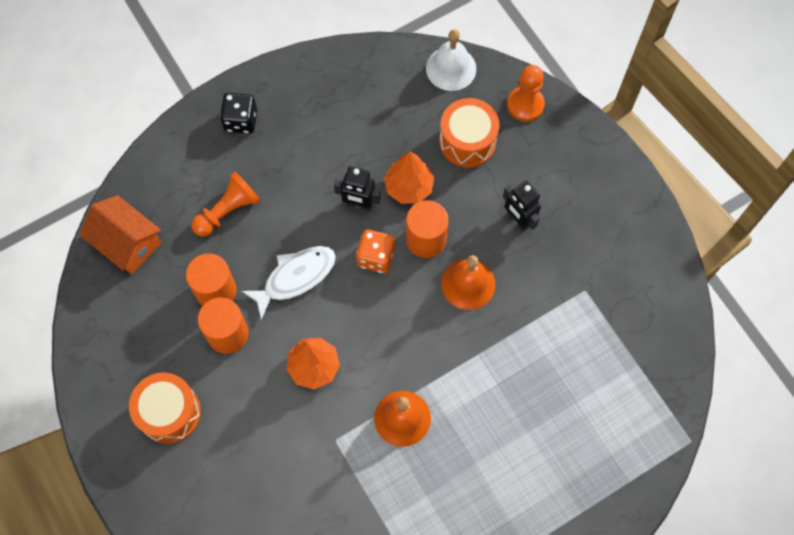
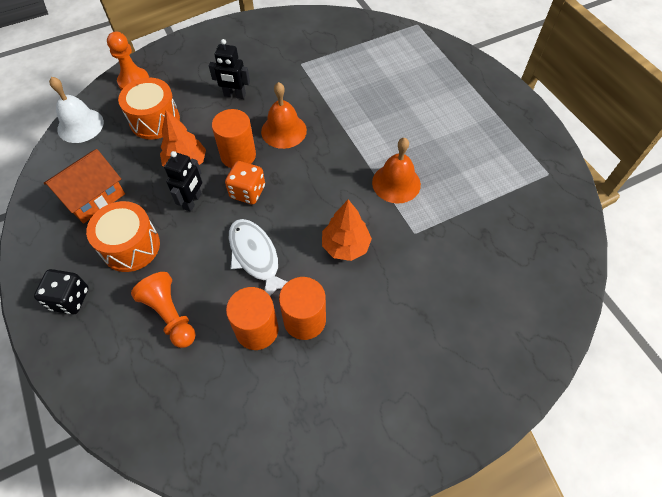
camera: 85 degrees left, 10 degrees down
orange house [79,195,161,274] -> orange house moved to [44,149,125,223]
orange drum [129,372,201,444] -> orange drum moved to [86,201,160,272]
black robot [503,181,541,231] -> black robot turned 45 degrees clockwise [209,39,250,99]

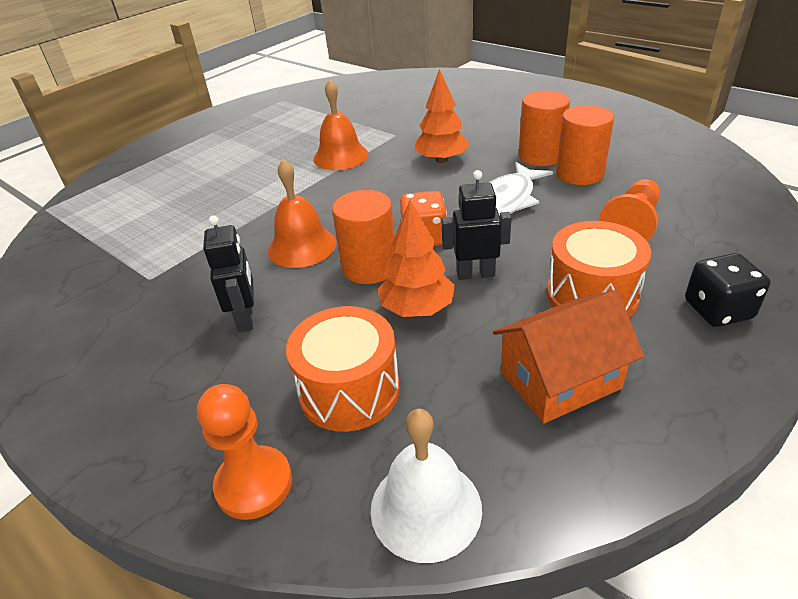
camera: 110 degrees left, 20 degrees down
orange house [44,149,125,223] -> orange house turned 45 degrees counterclockwise [493,290,644,424]

